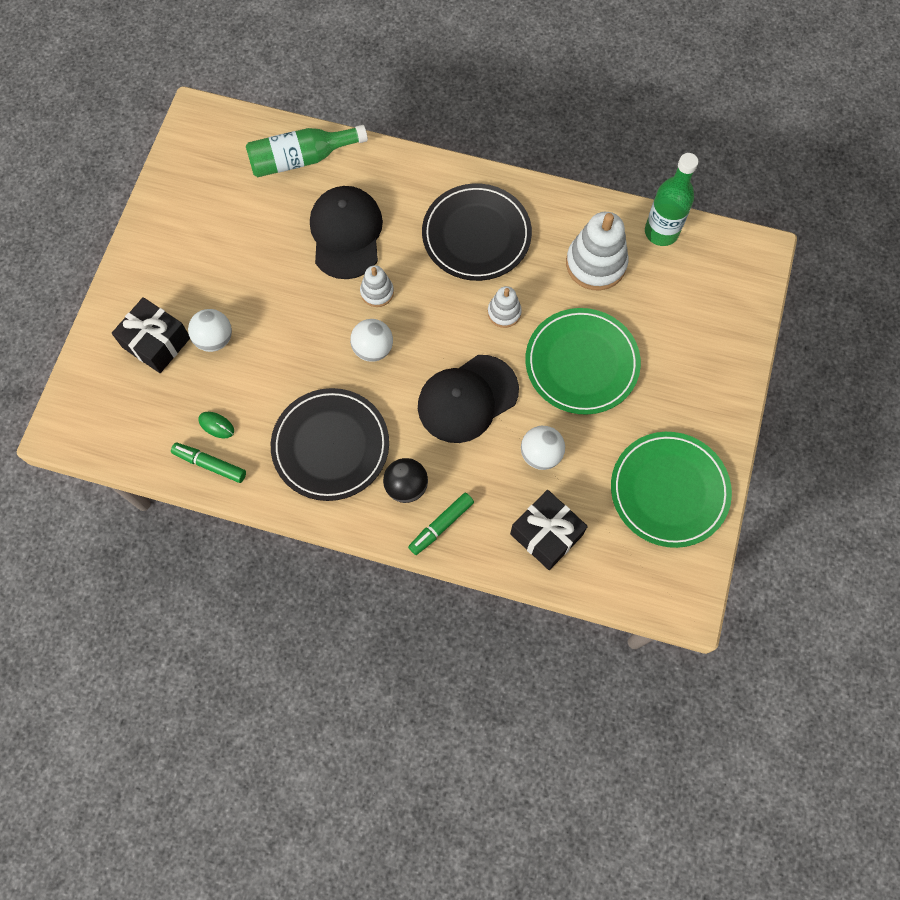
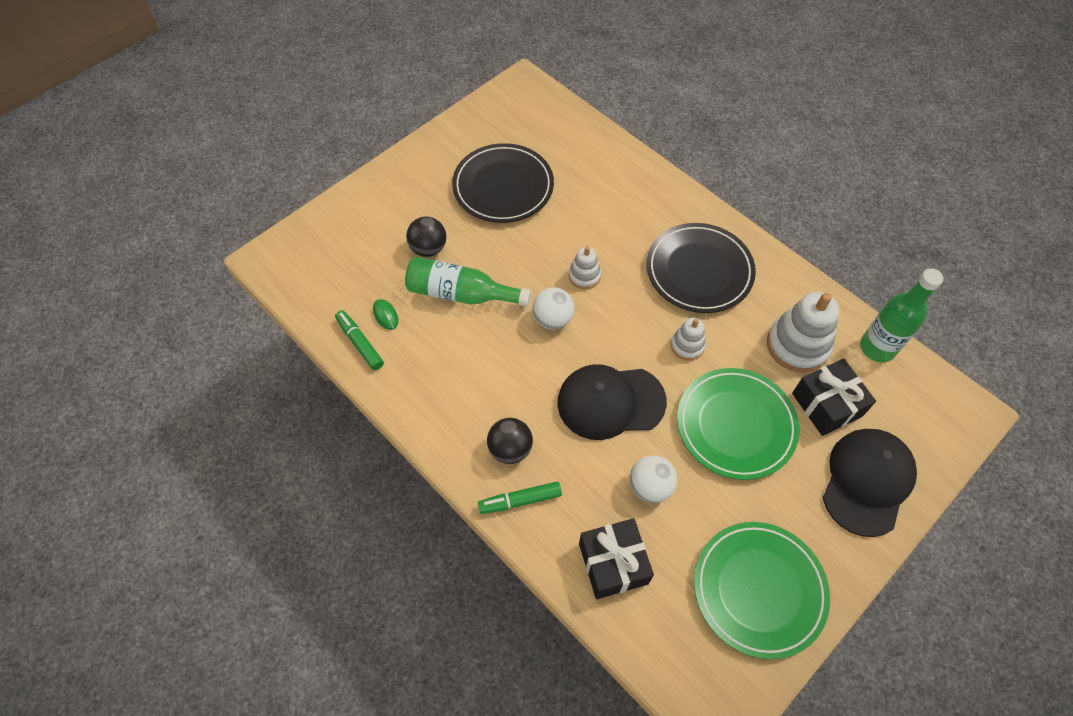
camera: 30 degrees right, 10 degrees down
black gift [112,297,190,373] -> black gift moved to [792,359,876,436]
white ball [188,309,232,352] -> black ball [406,217,446,257]
green bottle [246,125,368,177] -> green bottle moved to [405,257,531,307]
black plate [271,388,389,501] -> black plate moved to [452,143,554,223]
black cap [310,186,383,279] -> black cap moved to [823,429,917,537]

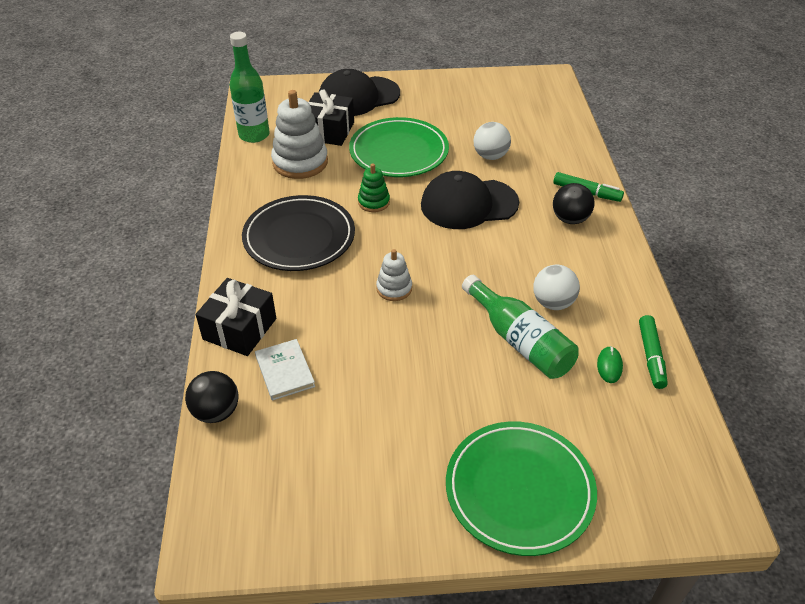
camera: 140 degrees left, 15 degrees down
black ball [406,217,446,257] -> black ball moved to [185,371,239,423]
black plate [452,143,554,223] -> none
white ball [533,288,574,329] -> white ball moved to [533,265,580,310]
black cap [557,364,667,440] -> black cap turned 135 degrees clockwise [421,171,519,229]
black gift [579,518,654,599] -> black gift moved to [196,278,276,356]
white stacking toy [671,318,706,361] -> green stacking toy [358,163,390,212]
green plate [694,522,830,659] -> green plate moved to [446,421,597,556]
none -> white book [255,339,315,401]

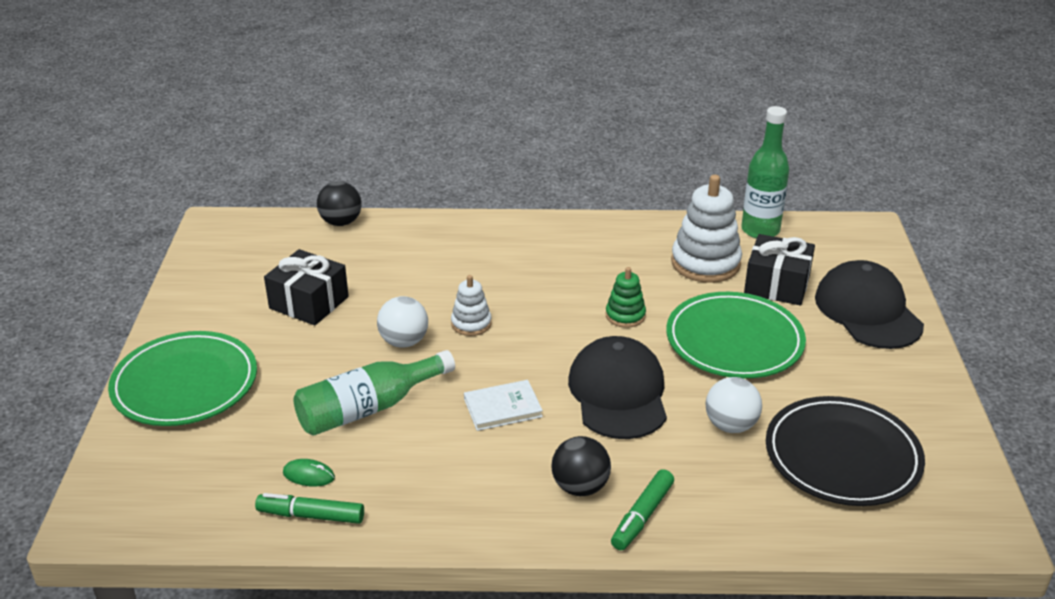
camera: 95 degrees right, 10 degrees down
black gift [196,278,276,356] -> black gift moved to [264,249,349,326]
black plate [242,195,355,271] -> black plate moved to [766,396,925,506]
white book [255,339,315,401] -> white book moved to [464,380,543,431]
white ball [533,265,580,310] -> white ball moved to [377,296,428,348]

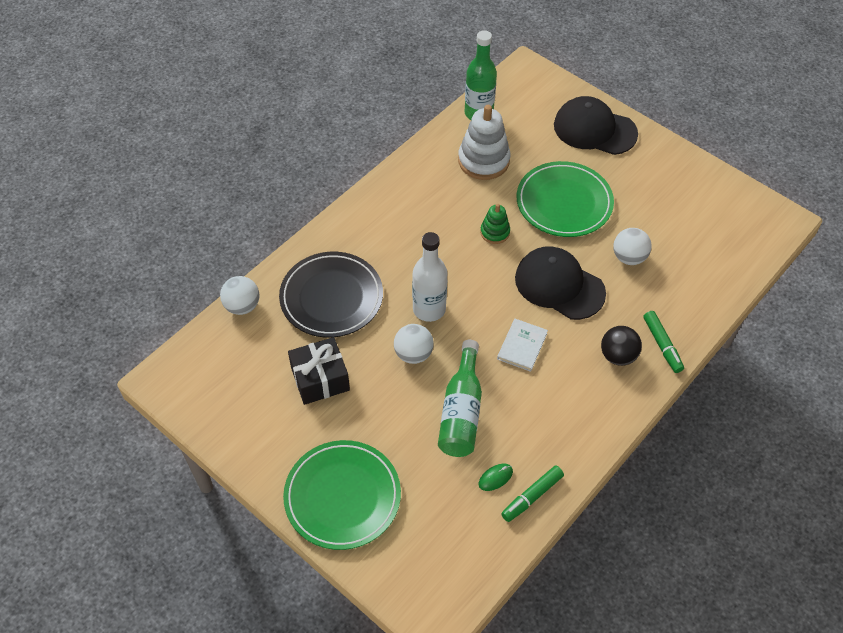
camera: 50 degrees left, 20 degrees up
black ball [317,181,362,226] -> white ball [220,276,259,315]
white stacking toy [451,275,492,336] -> white bottle [412,232,447,322]
black gift [744,234,815,305] -> none
black plate [766,396,925,506] -> black plate moved to [279,252,383,338]

